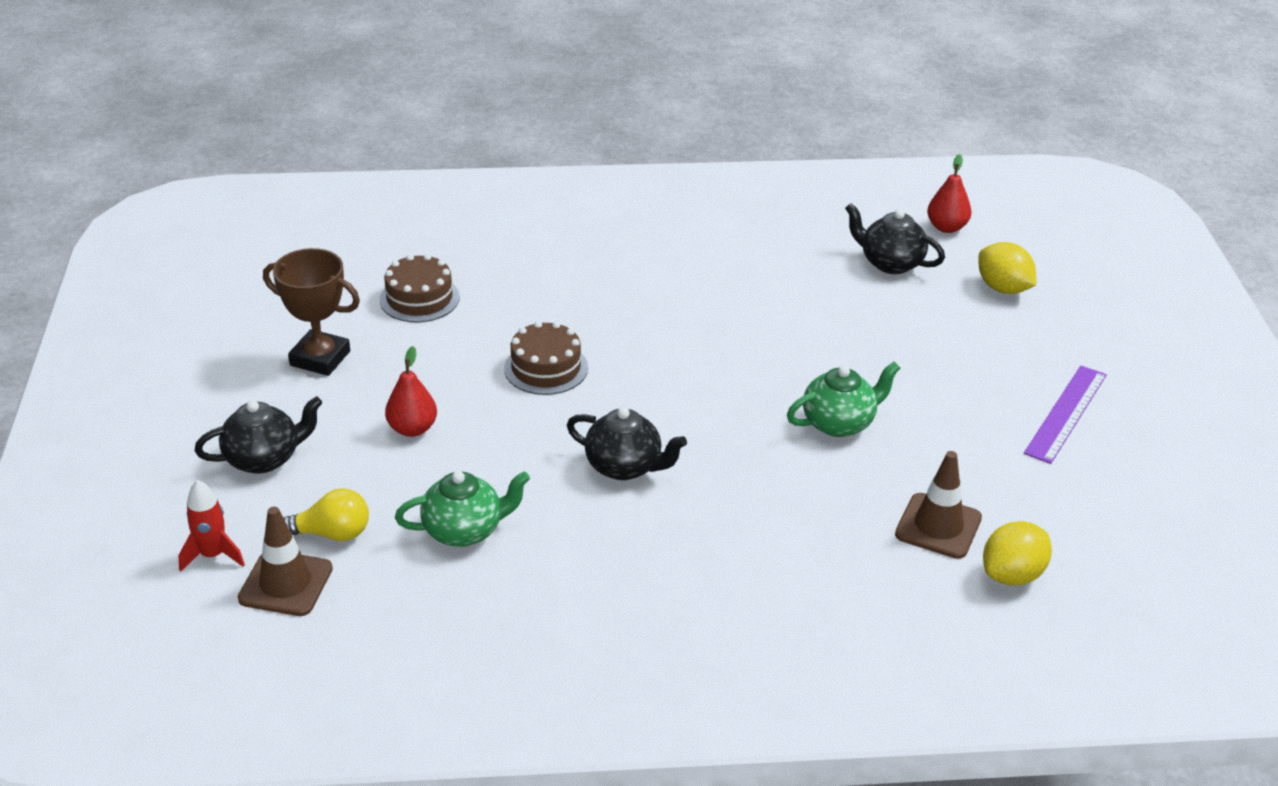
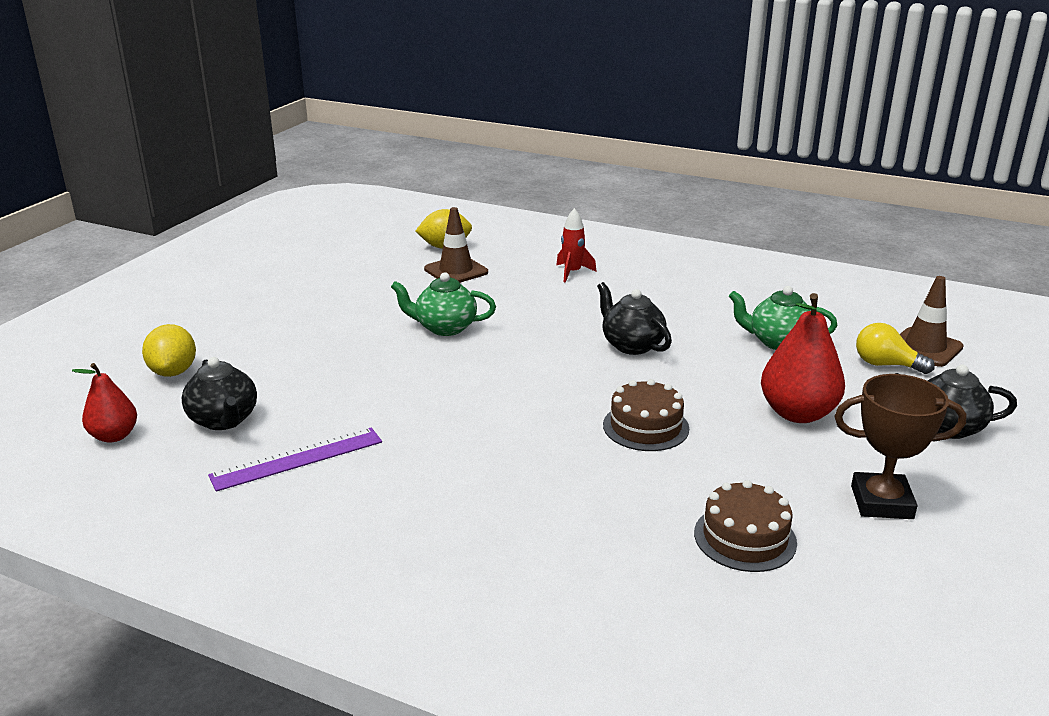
camera: 150 degrees left, 10 degrees down
red rocket [178,480,245,572] -> red rocket moved to [556,208,597,283]
brown trophy [263,248,360,376] -> brown trophy turned 45 degrees counterclockwise [834,374,967,519]
red pear [385,346,437,437] -> red pear [761,293,845,423], size x1.64
purple ruler [1024,366,1107,464] -> purple ruler moved to [208,427,382,492]

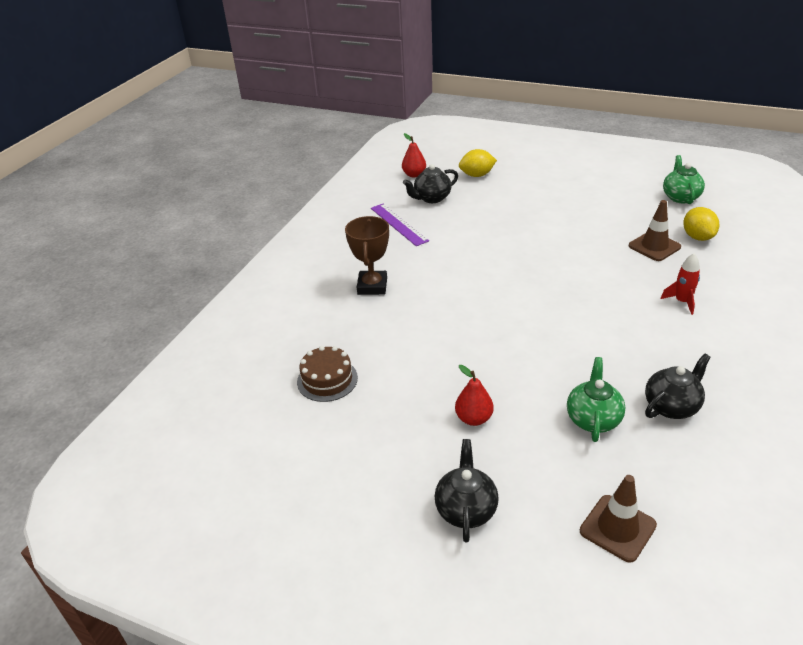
camera: 90 degrees right, 10 degrees up
green teapot [391,272,496,336] -> green teapot moved to [663,155,705,204]
black teapot [597,282,672,355] -> black teapot moved to [645,354,711,419]
brown cake [603,379,689,451] -> none
red pear [761,293,845,423] -> red pear [455,365,494,426], size x0.61
brown trophy [834,374,967,519] -> brown trophy moved to [345,216,389,295]
yellow light bulb [856,323,935,374] -> none

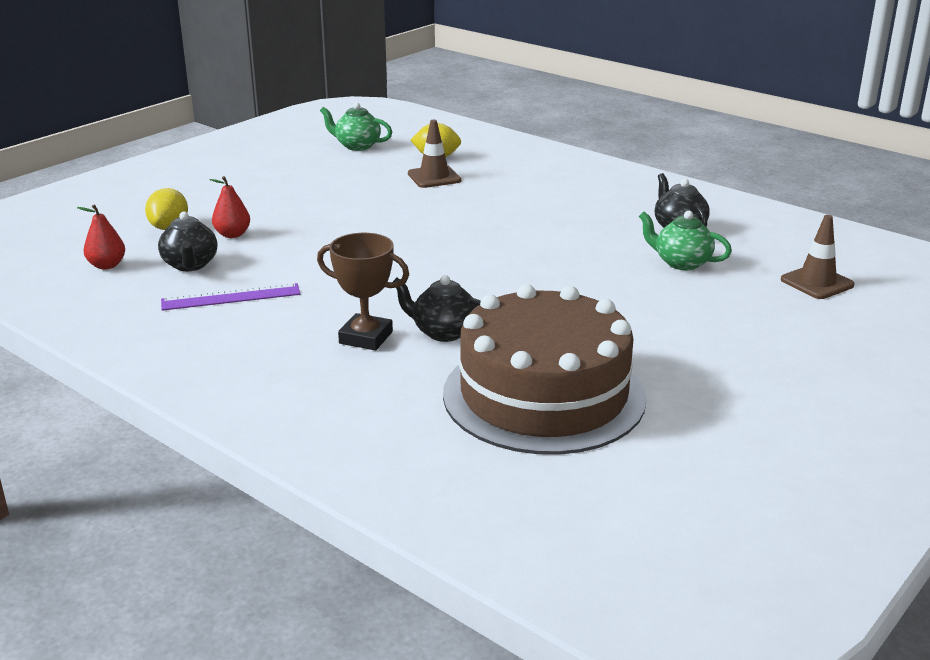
camera: 75 degrees left, 10 degrees down
brown cake [297,346,358,402] -> brown cake [443,284,646,455], size x2.41
black teapot [435,439,499,543] -> black teapot moved to [393,275,481,342]
red pear [455,365,494,426] -> red pear moved to [209,176,250,238]
red rocket [660,253,700,315] -> none

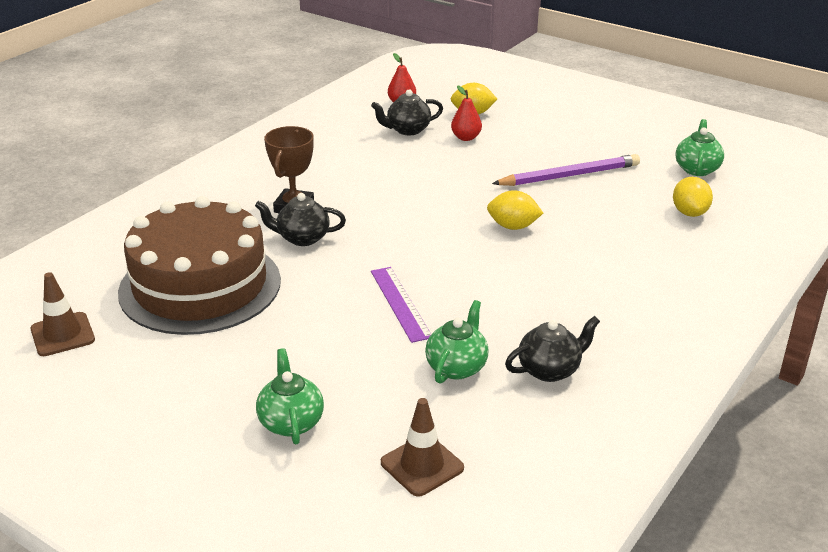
camera: 85 degrees right, 5 degrees up
purple ruler [161,283,300,311] -> purple ruler moved to [371,267,431,343]
black teapot [393,275,481,342] -> black teapot turned 105 degrees counterclockwise [255,193,346,246]
brown traffic cone [408,120,461,188] -> brown traffic cone moved to [30,272,95,356]
none -> green teapot [256,348,324,445]
none -> yellow lemon [487,190,543,230]
none -> purple pencil [492,154,640,186]

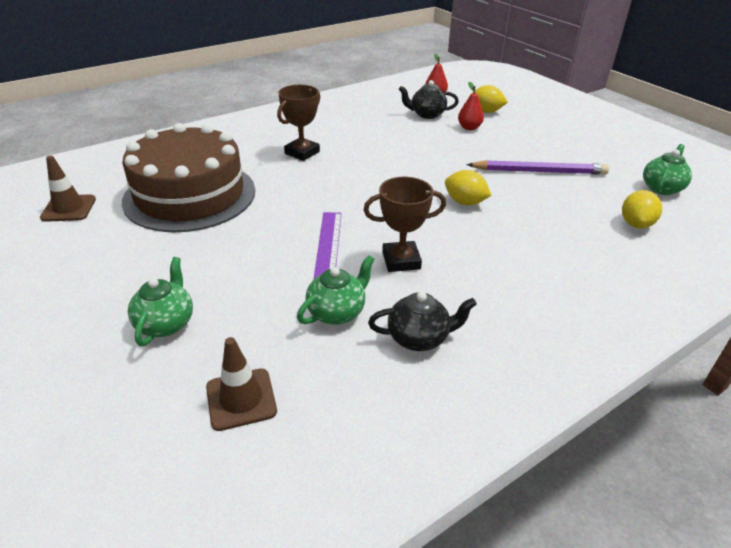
camera: 20 degrees right, 5 degrees up
black teapot [255,193,346,246] -> none
none -> brown trophy [364,177,446,272]

